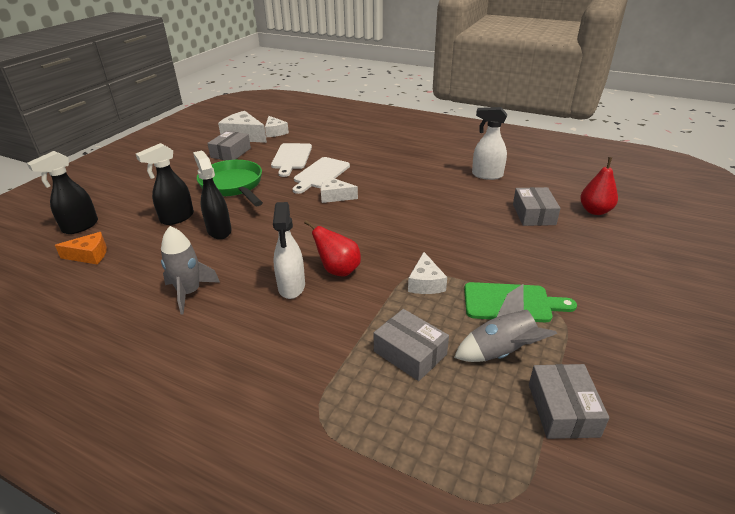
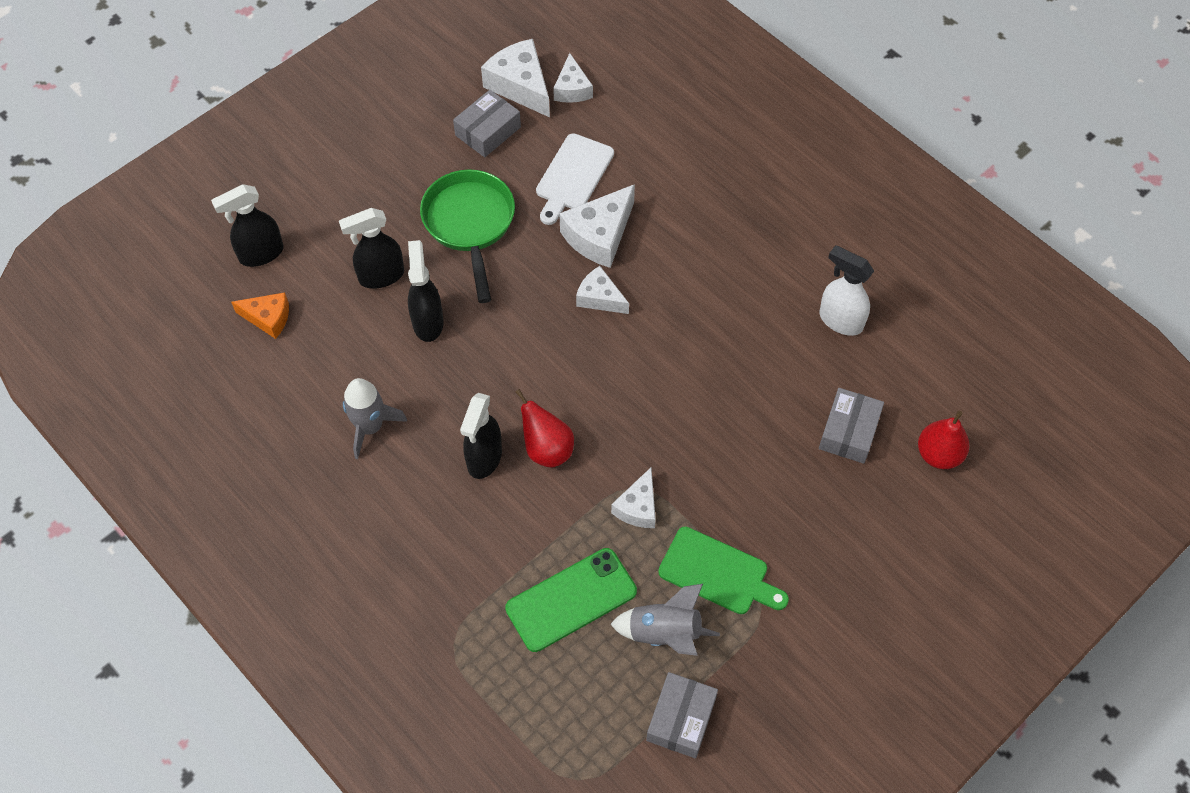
camera: 20 degrees right, 25 degrees up
white spray bottle [273,202,305,299] -> black spray bottle [460,393,502,479]
white cutting board [293,157,350,194] -> white cheese [559,184,635,268]
grey box [374,309,449,381] -> green phone [505,548,637,652]

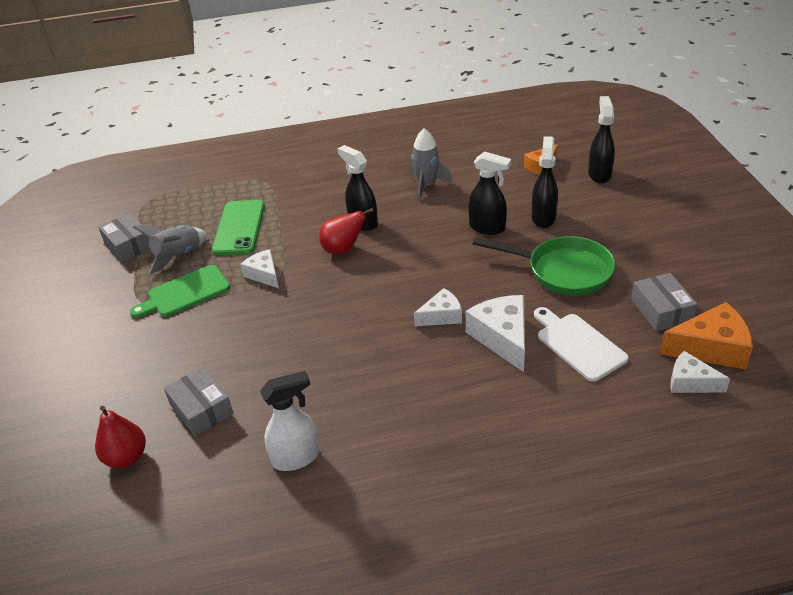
camera: 125 degrees right, 20 degrees down
white cheese [481,39,550,117] -> orange cheese [660,302,753,370]

